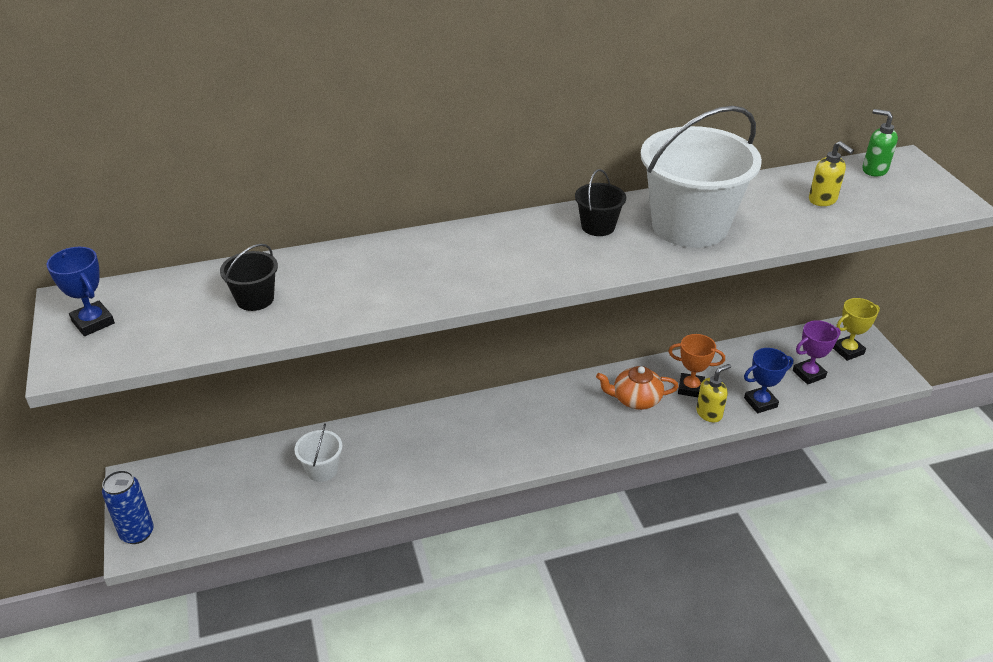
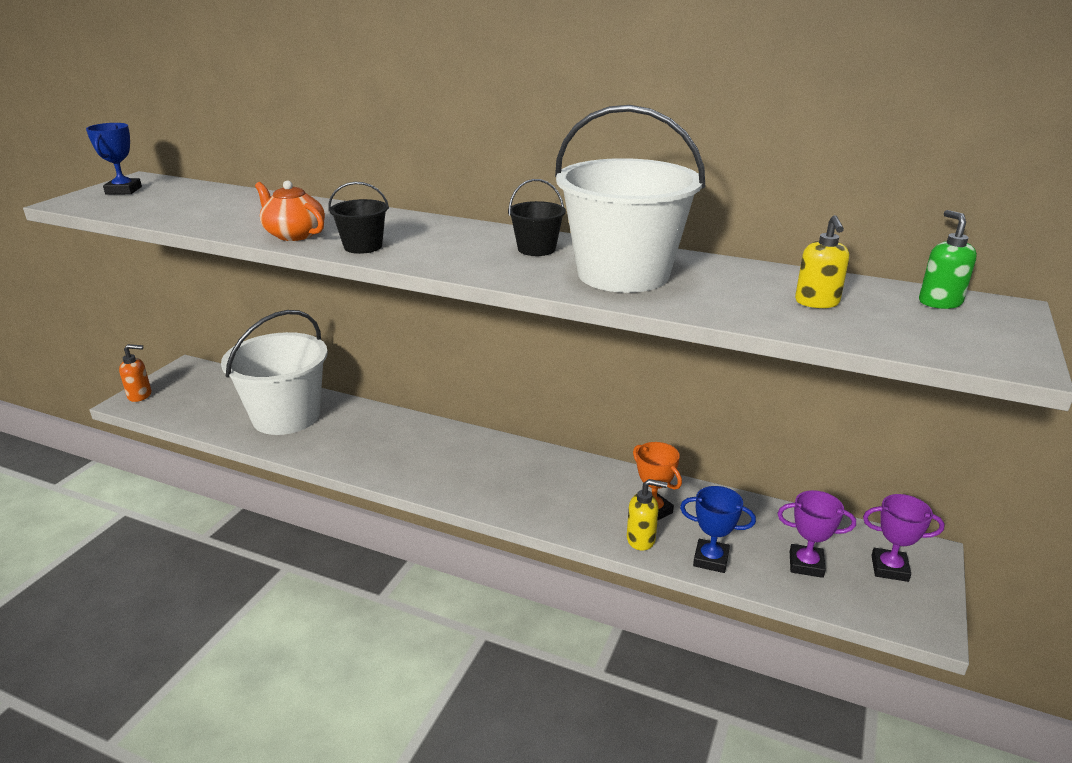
camera: 40 degrees right, 10 degrees down
blue can [102,470,154,544] -> orange soap dispenser [119,344,151,402]
black bucket [220,244,278,311] -> black bucket moved to [328,182,389,254]
white bucket [294,423,343,482] -> white bucket [221,310,328,435], size x2.26
orange teapot [596,366,679,410] -> orange teapot moved to [255,181,325,241]
yellow trophy [833,298,880,361] -> purple trophy [863,494,945,582]

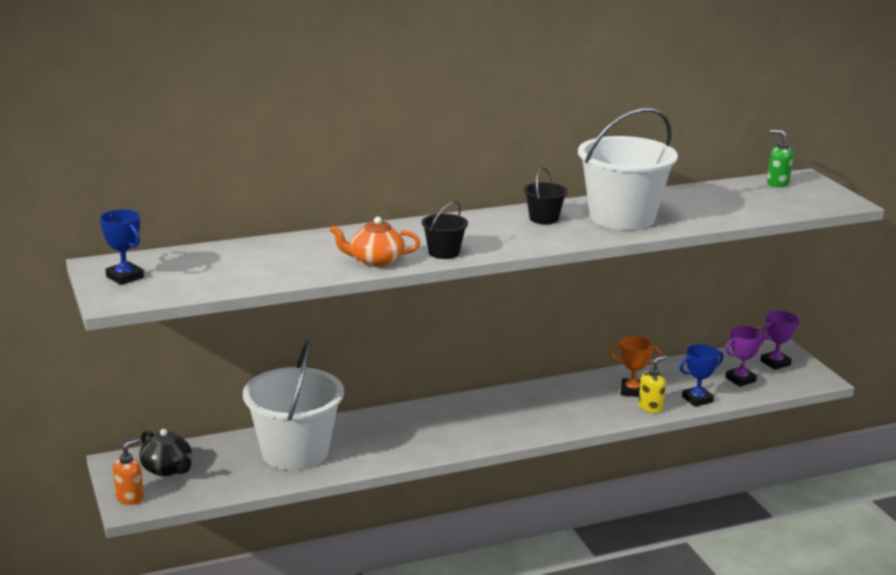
camera: 45 degrees left, 5 degrees down
yellow soap dispenser [795,215,849,308] -> none
none -> black teapot [139,429,193,476]

